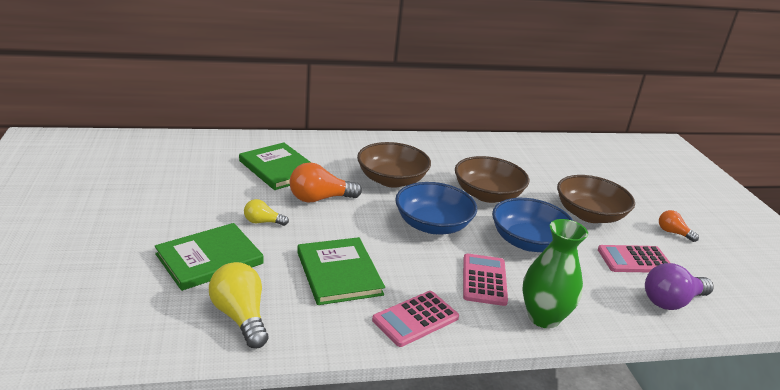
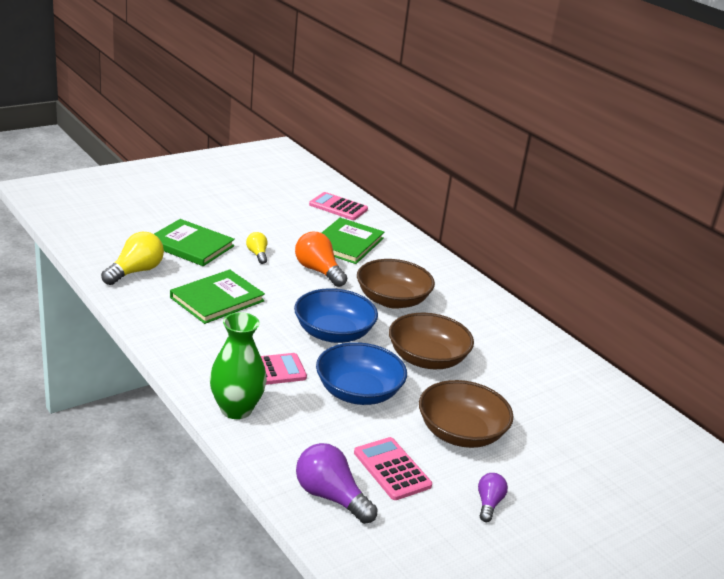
camera: 65 degrees right, 0 degrees up
pink calculator [372,291,459,347] -> pink calculator moved to [309,192,368,220]
orange light bulb [659,210,699,242] -> purple light bulb [478,473,508,522]

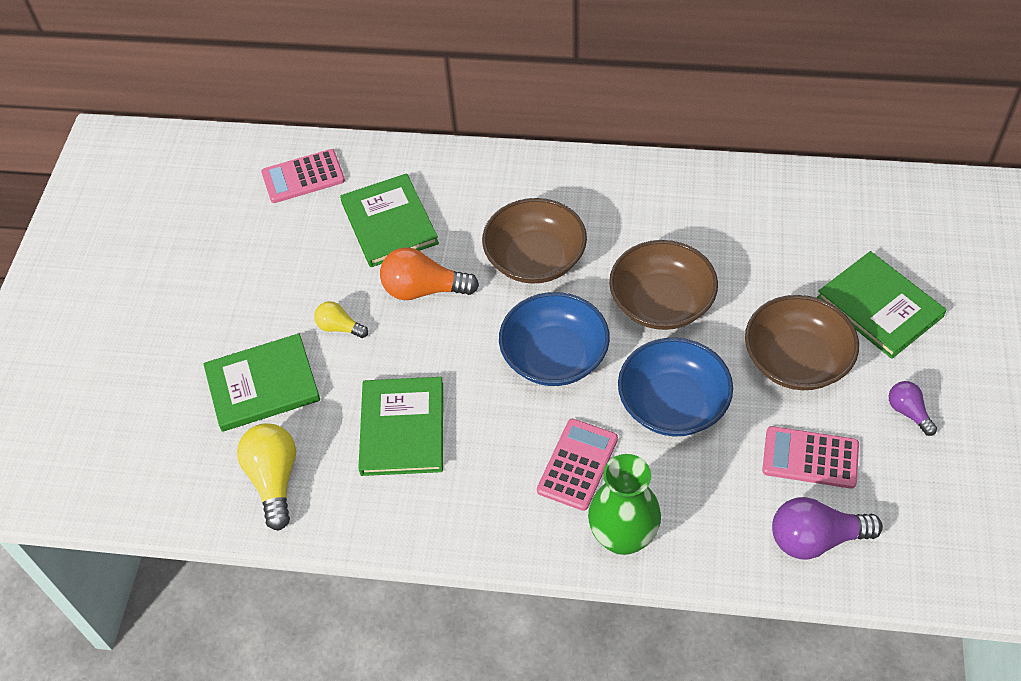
camera: 40 degrees left, 25 degrees up
none -> green book [817,251,946,359]

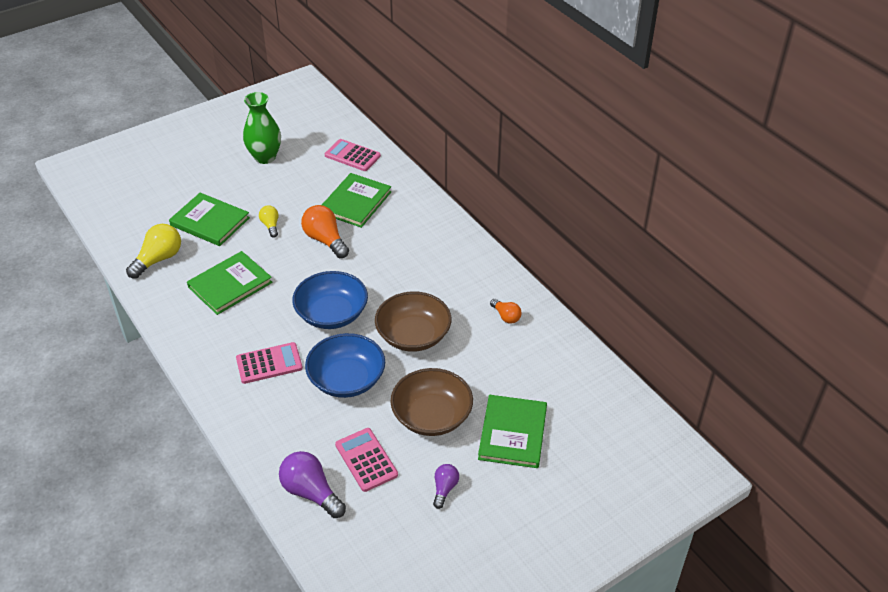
camera: 45 degrees right, 10 degrees down
brown bowl [482,198,587,284] -> none
green vase [588,454,661,555] -> green vase moved to [243,92,281,164]
none -> orange light bulb [490,299,522,324]

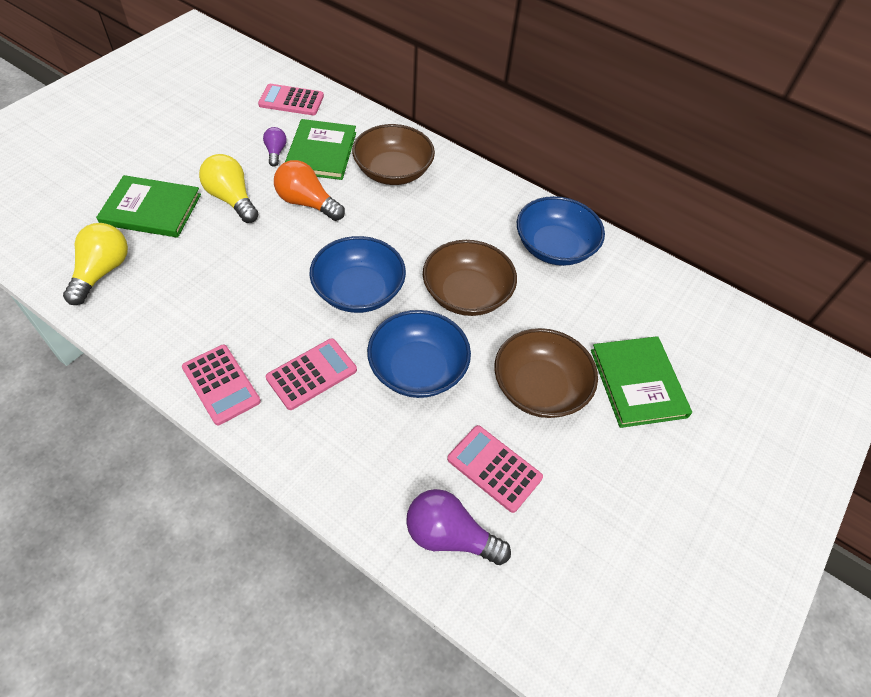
camera: 25 degrees left, 10 degrees up
green book [187,251,273,315] -> none
green vase [243,92,281,164] -> none
yellow light bulb [259,205,278,238] -> yellow light bulb [199,154,258,223], size x1.75
purple light bulb [433,464,459,509] -> purple light bulb moved to [263,127,287,167]
orange light bulb [490,299,522,324] -> blue bowl [517,196,605,266]
none -> pink calculator [182,345,261,425]
none -> brown bowl [352,124,435,185]

